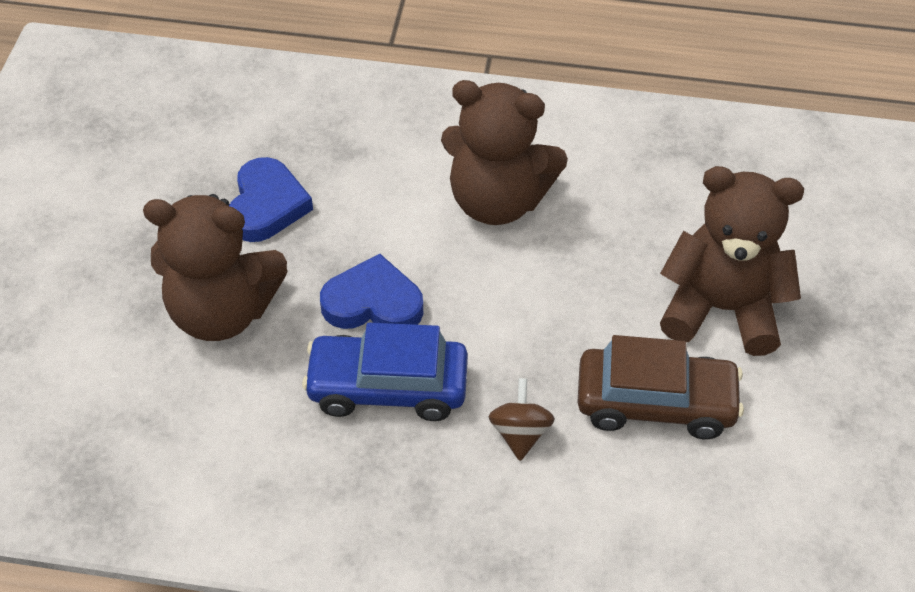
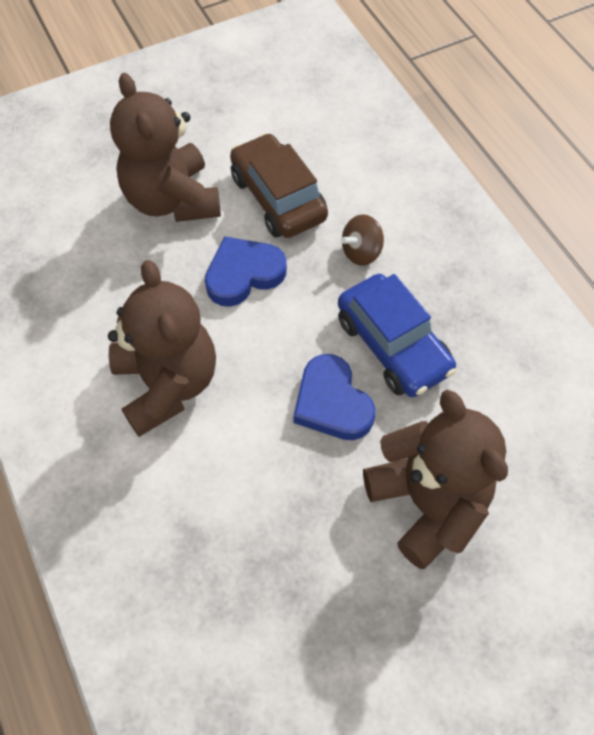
camera: 125 degrees left, 10 degrees up
blue heart [229,157,313,242] -> blue heart moved to [205,236,287,307]

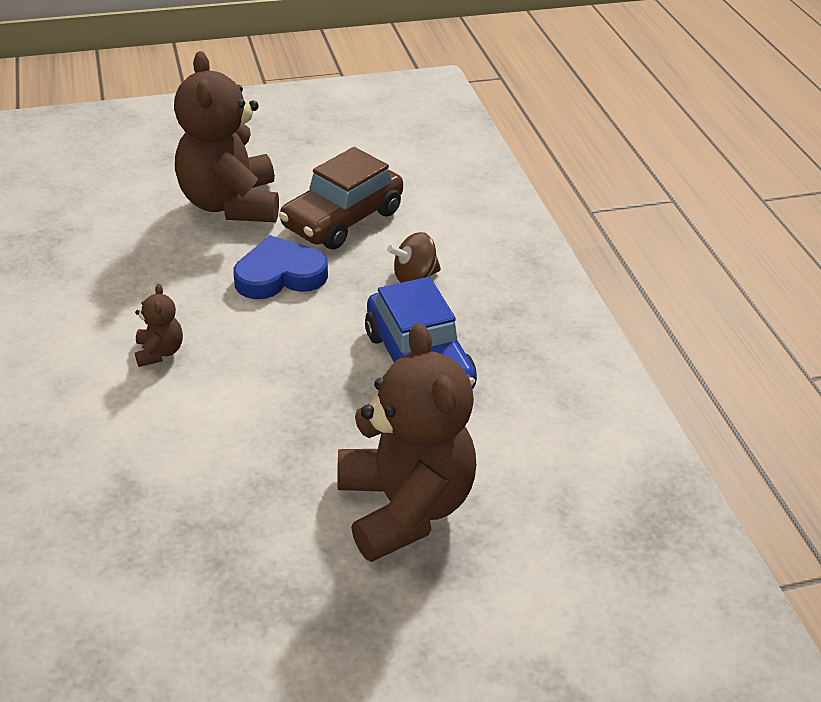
camera: 10 degrees right, 20 degrees down
brown teddy bear [108,260,216,437] -> brown teddy bear [135,284,183,367], size x0.42
brown car [230,133,328,238] -> brown car turned 120 degrees counterclockwise [279,147,403,250]
blue heart [293,354,375,440] -> none

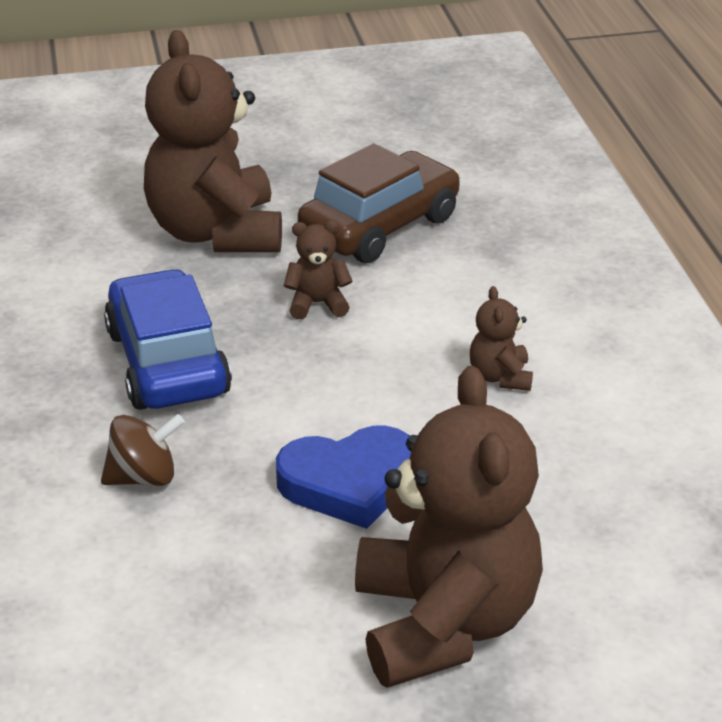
camera: 175 degrees left, 5 degrees down
brown car [279,147,403,250] -> brown car moved to [298,143,460,263]
none -> brown teddy bear [284,220,353,319]

